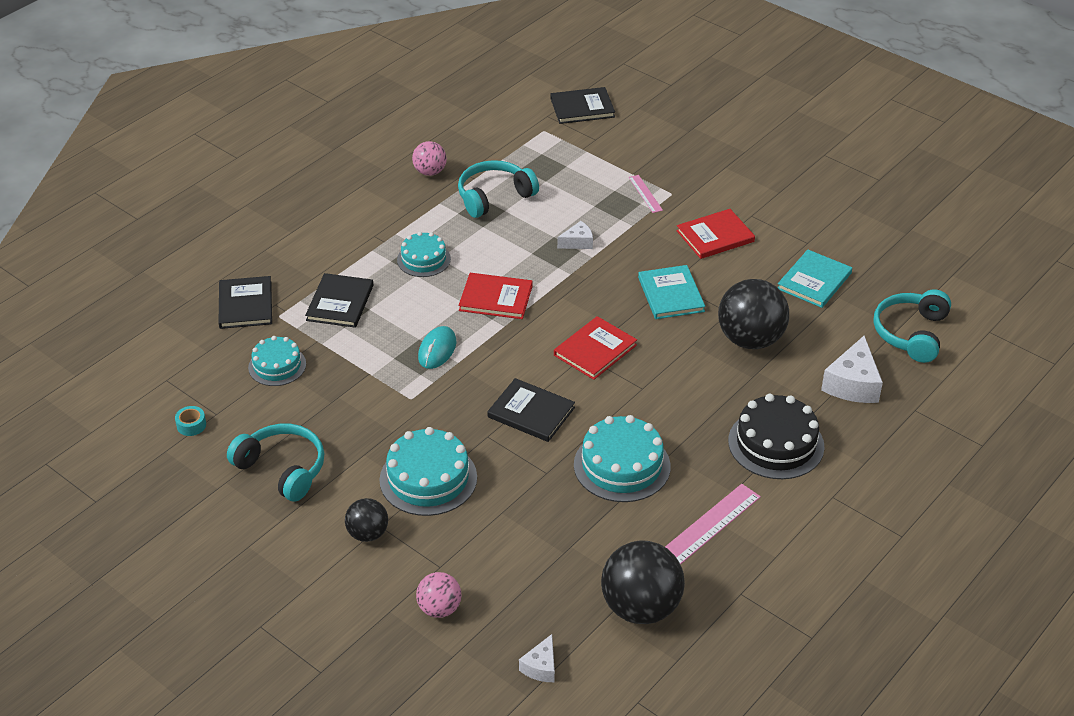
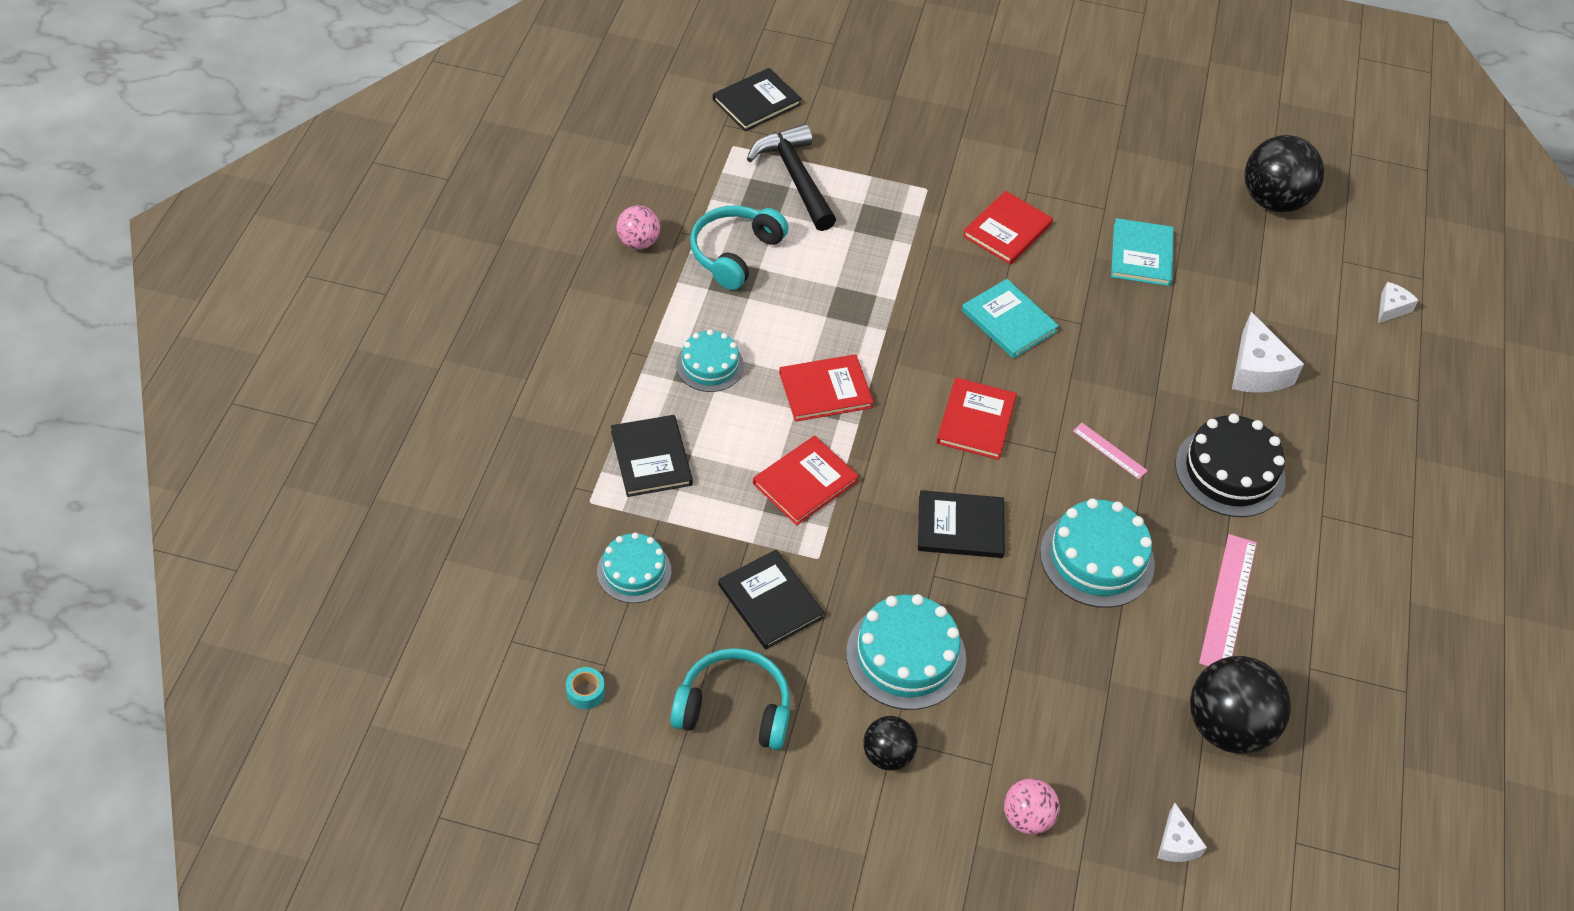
camera: 30 degrees left, 10 degrees up
black book [218,276,272,329] -> black book moved to [718,549,824,649]
turquoise mouse [418,326,456,369] -> red book [753,436,859,525]
white cheese [557,221,593,249] -> white cheese moved to [1378,282,1419,323]
pink ruler [629,175,663,213] -> pink ruler moved to [1073,423,1148,479]
black ball [718,279,789,349] -> black ball moved to [1244,135,1324,212]
turquoise headphones [873,289,951,363] -> none
none -> black hammer [747,124,836,231]

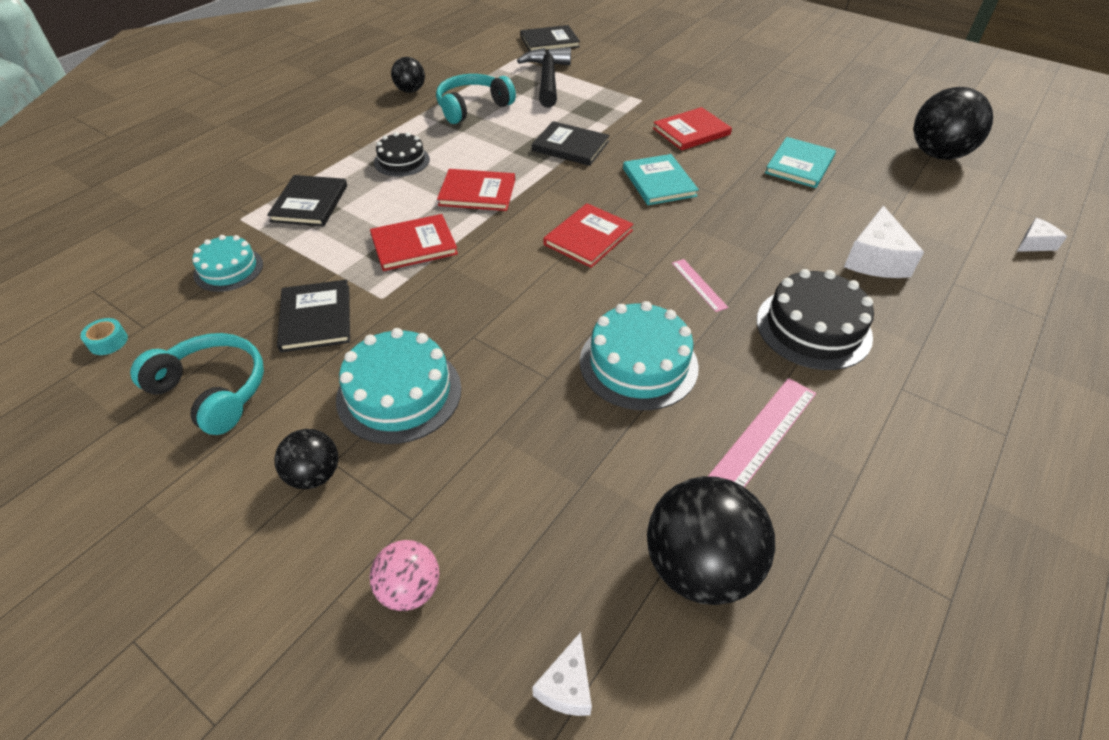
camera: 25 degrees right, 5 degrees down
pink ball [616,205,660,249] -> black ball [391,57,425,93]
turquoise cake [676,329,744,392] -> black cake [374,132,430,177]
black book [918,490,1005,558] -> black book moved to [532,121,609,166]

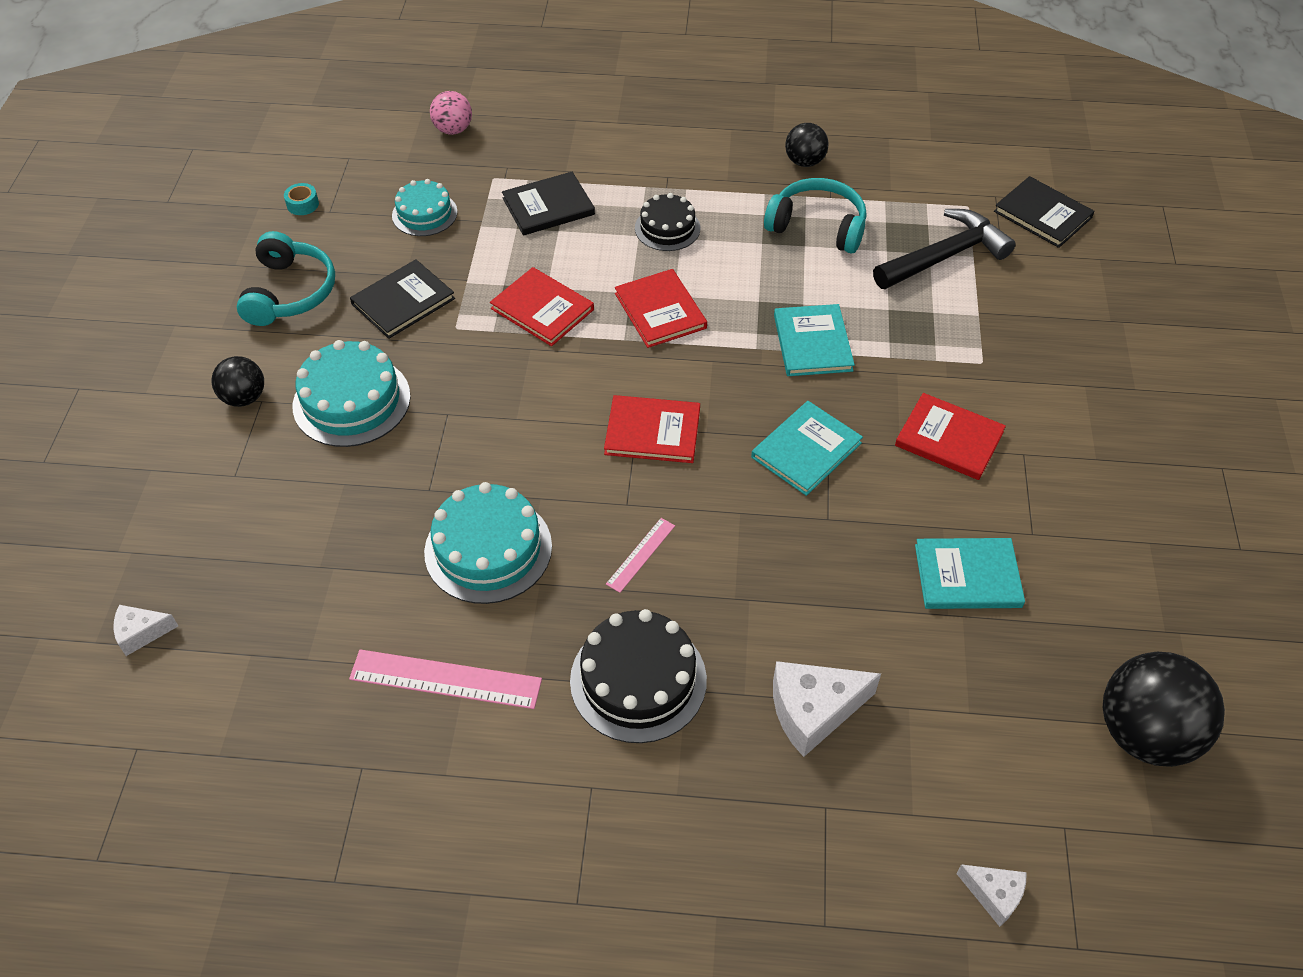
camera: 60 degrees right, 5 degrees up
pink ball [370,540,439,611] -> pink ball moved to [430,91,472,135]
black book [532,121,609,166] -> turquoise book [774,304,855,376]
black ball [647,476,775,605] -> none

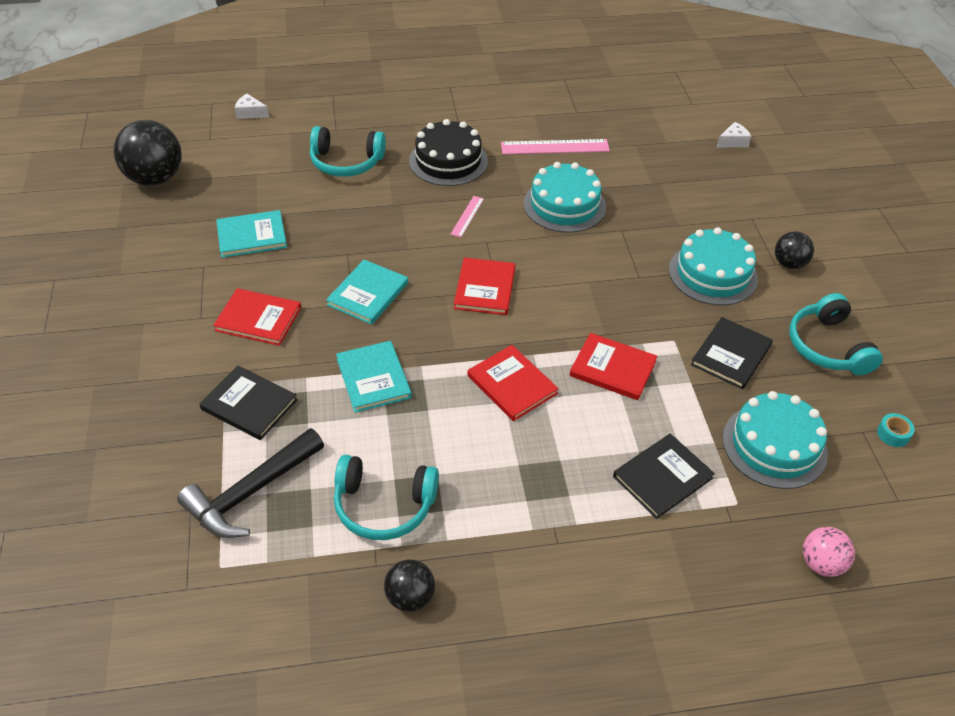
camera: 165 degrees right, 5 degrees down
turquoise cake [392,179,458,236] -> turquoise cake [723,391,828,489], size x1.58
red book [604,395,700,463] -> red book turned 75 degrees counterclockwise [454,258,515,315]
black cake [635,193,701,251] -> none
white cheese [773,661,881,757] -> turquoise headphones [310,126,386,177]
black book [994,176,1095,248] -> black book moved to [200,366,297,440]

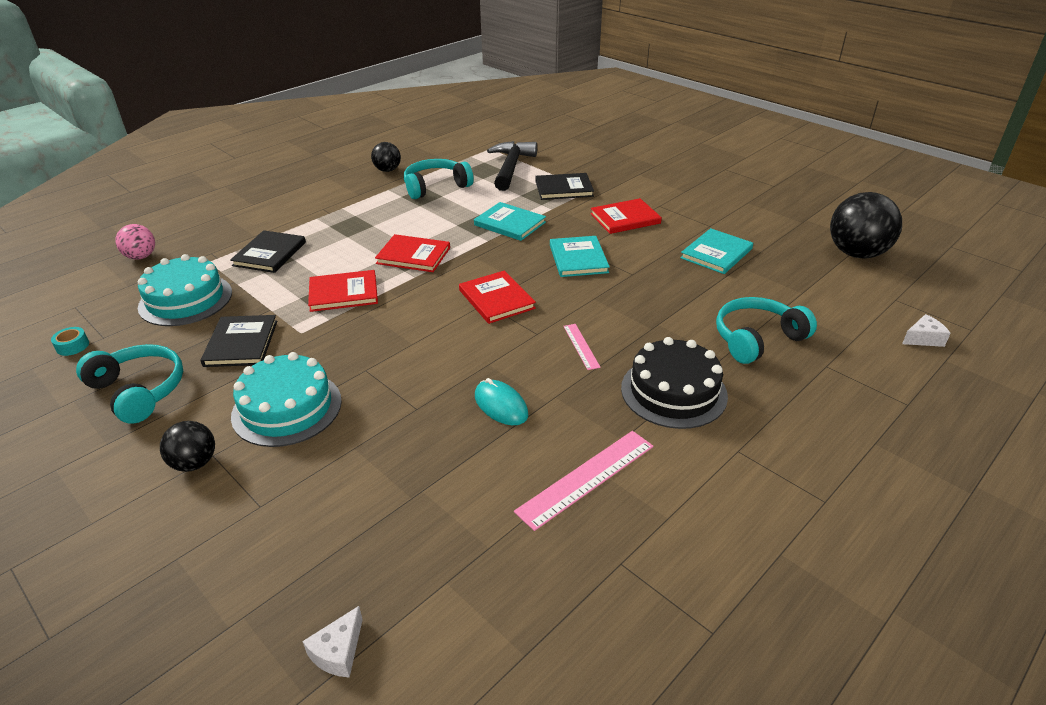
camera: 145 degrees right, 10 degrees down
turquoise cake [524,162,606,233] -> turquoise mouse [475,378,528,425]

